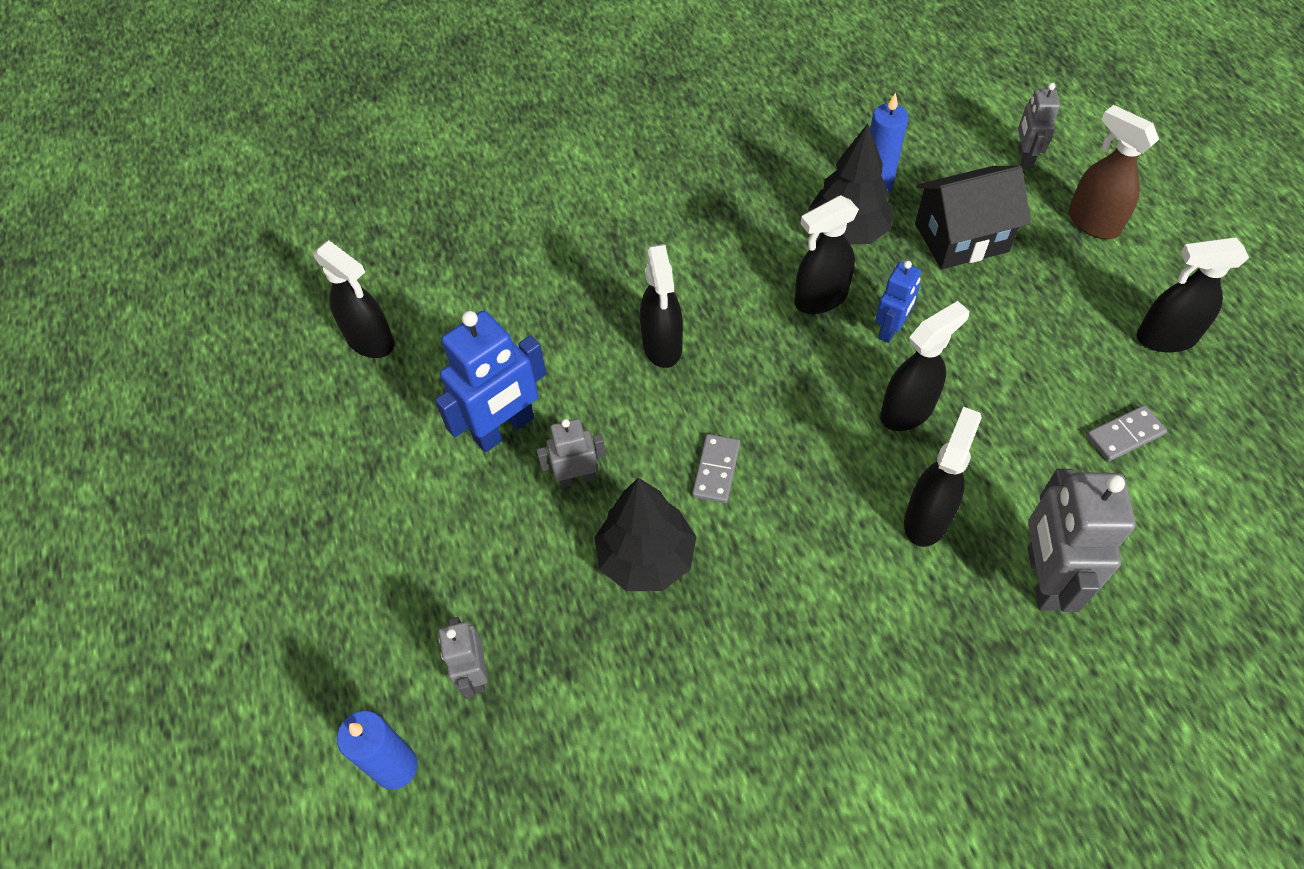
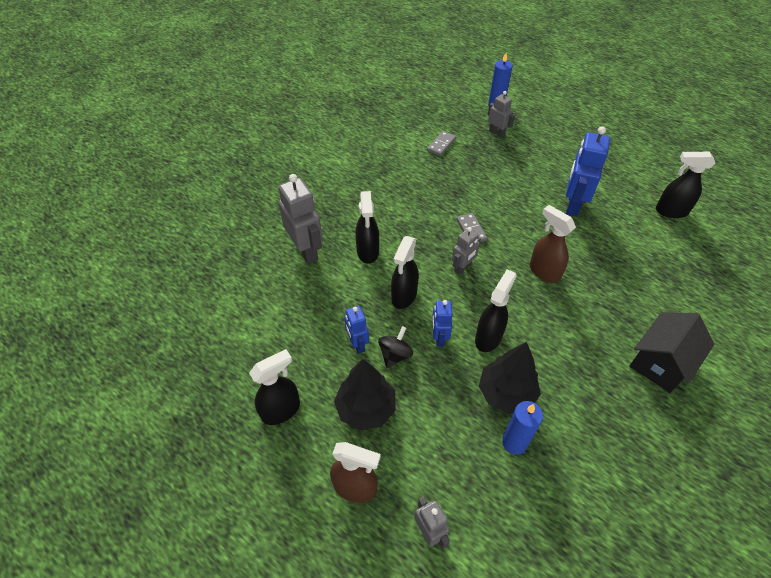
camera: 145 degrees right, 5 degrees down
grey robot [536,419,606,488] -> grey robot moved to [452,227,481,275]
black tree [594,478,696,591] -> black tree moved to [334,359,396,431]
black spray bottle [640,244,683,368] -> brown spray bottle [530,205,576,283]
black house [915,166,1031,269] -> black house moved to [629,312,715,393]
grey domino [1086,405,1167,461] -> grey domino moved to [427,131,456,156]
none -> blue robot [344,306,369,354]
none -> black spinning top [378,326,413,368]

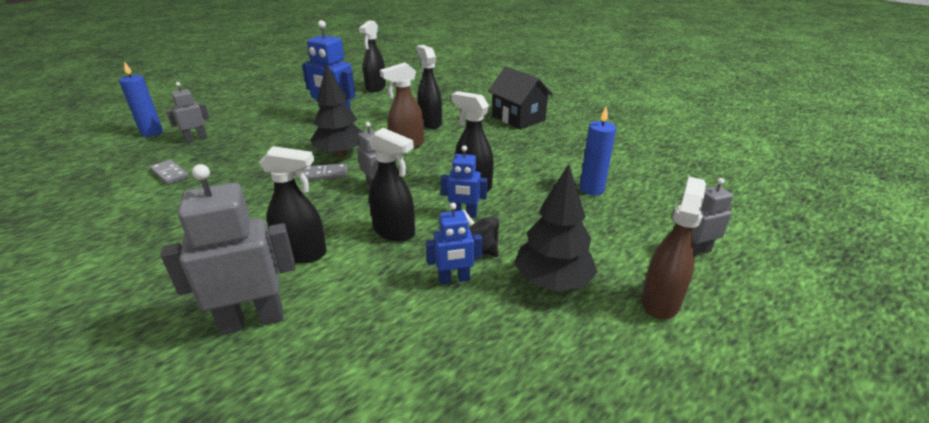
camera: 80 degrees left, 20 degrees down
black spray bottle [249,349,300,425] -> black spray bottle moved to [416,45,442,129]
black tree [479,342,541,414] -> black tree moved to [310,64,362,157]

